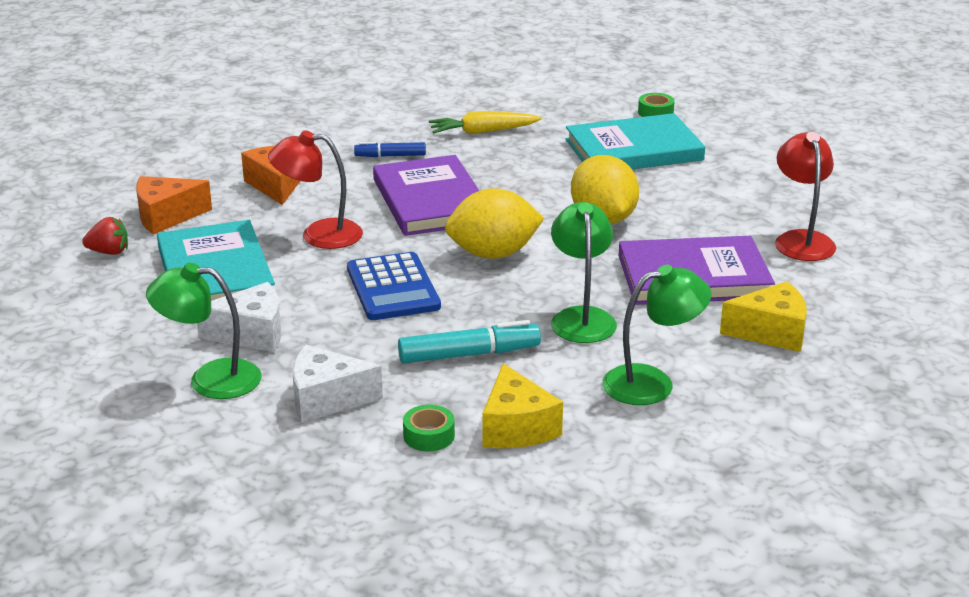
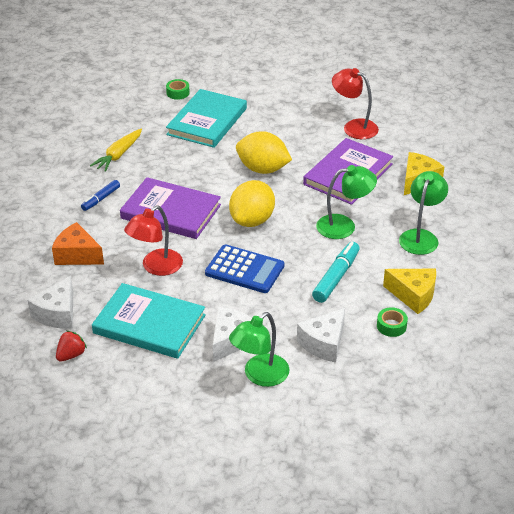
camera: 50 degrees left, 10 degrees up
orange cheese [136,176,212,234] -> white cheese [28,276,73,329]
green lamp [551,202,617,343] -> green lamp turned 135 degrees clockwise [316,165,377,239]

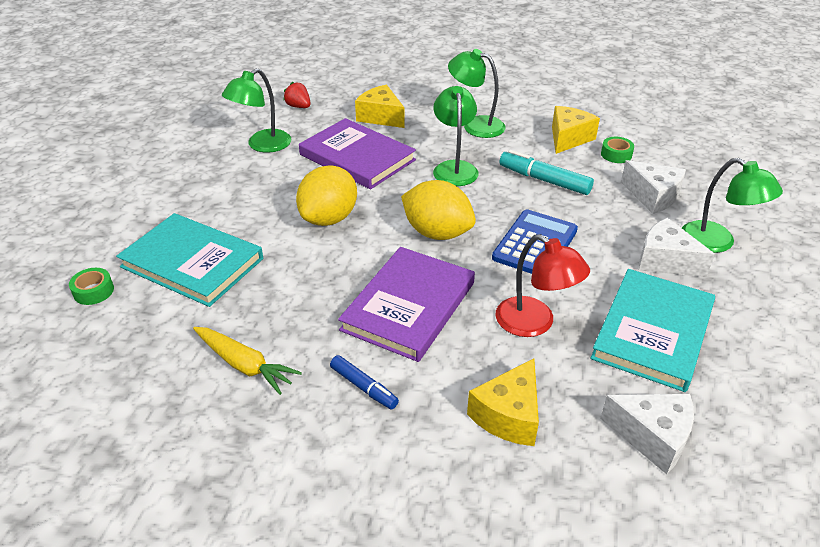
camera: 85 degrees left, 0 degrees up
orange cheese [52,222,104,265] -> yellow cheese [467,359,539,446]
red strawberry [56,331,87,362] -> red strawberry moved to [283,82,310,108]
red lamp [332,68,379,139] -> green lamp [222,68,291,153]

